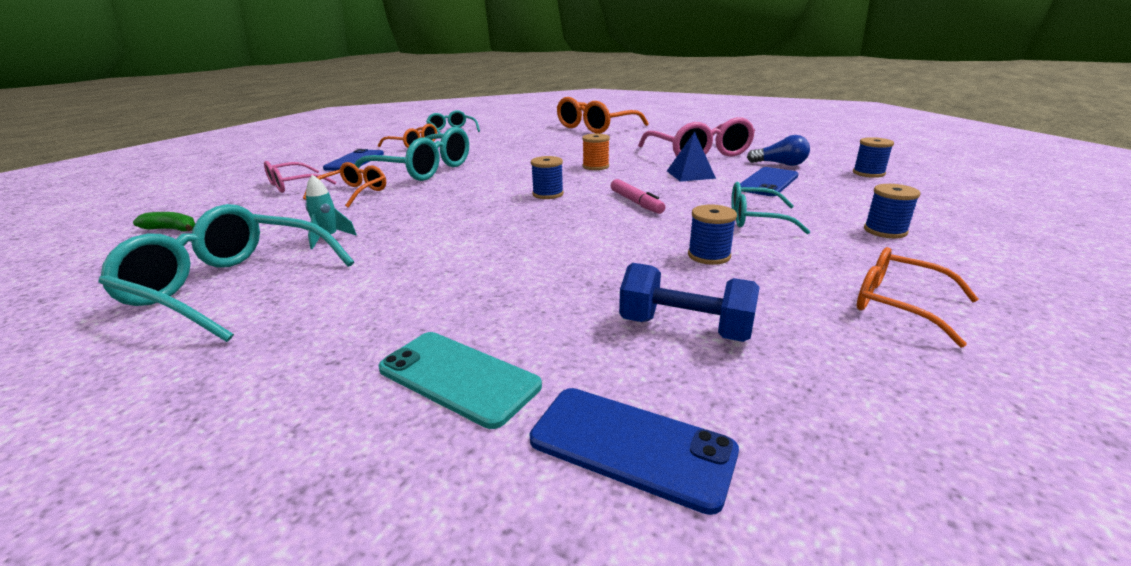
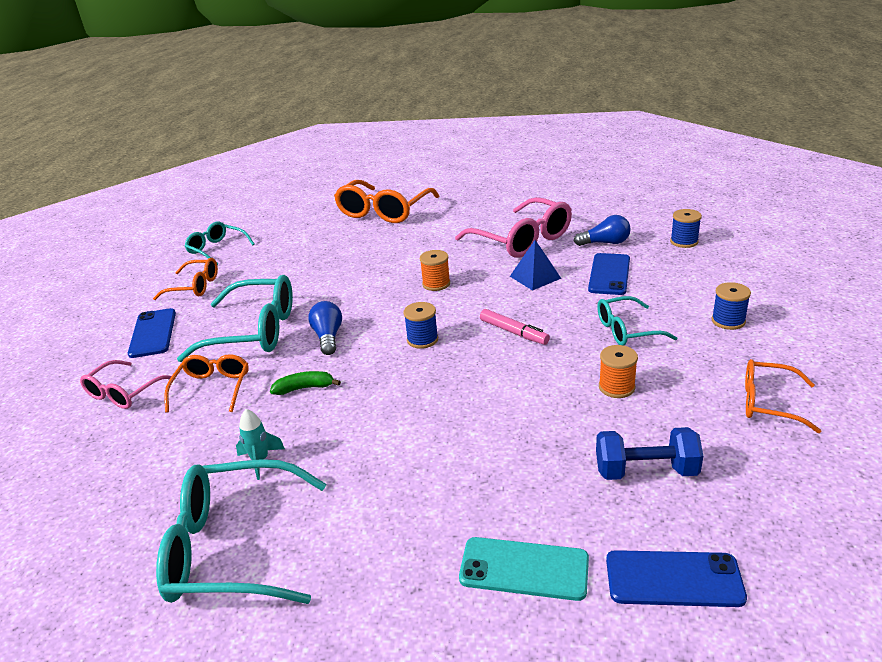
camera: 20 degrees left, 5 degrees up
green banana [133,212,195,232] -> green banana moved to [270,371,341,395]
blue spool [688,205,737,265] -> orange spool [599,345,638,398]
none -> blue light bulb [308,301,342,355]

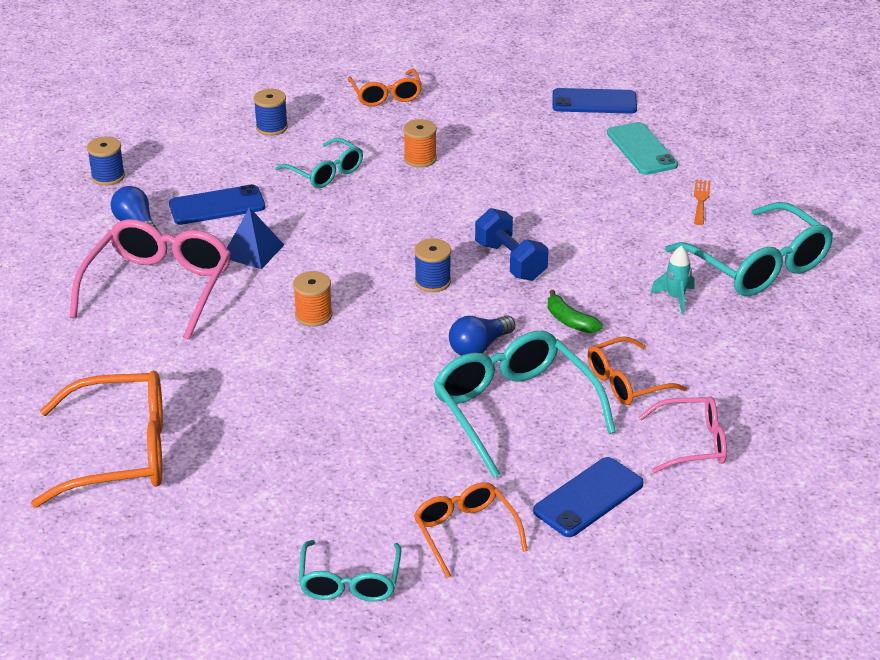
camera: 125 degrees left, 5 degrees up
pink marker [480,309,550,345] -> none
blue dumbbell [596,427,703,480] -> blue dumbbell moved to [475,208,549,281]
blue phone [606,550,747,607] -> blue phone turned 60 degrees counterclockwise [553,88,637,114]
none -> orange fork [694,179,711,225]

